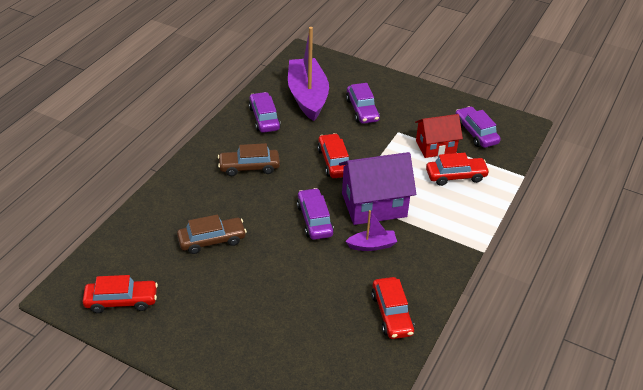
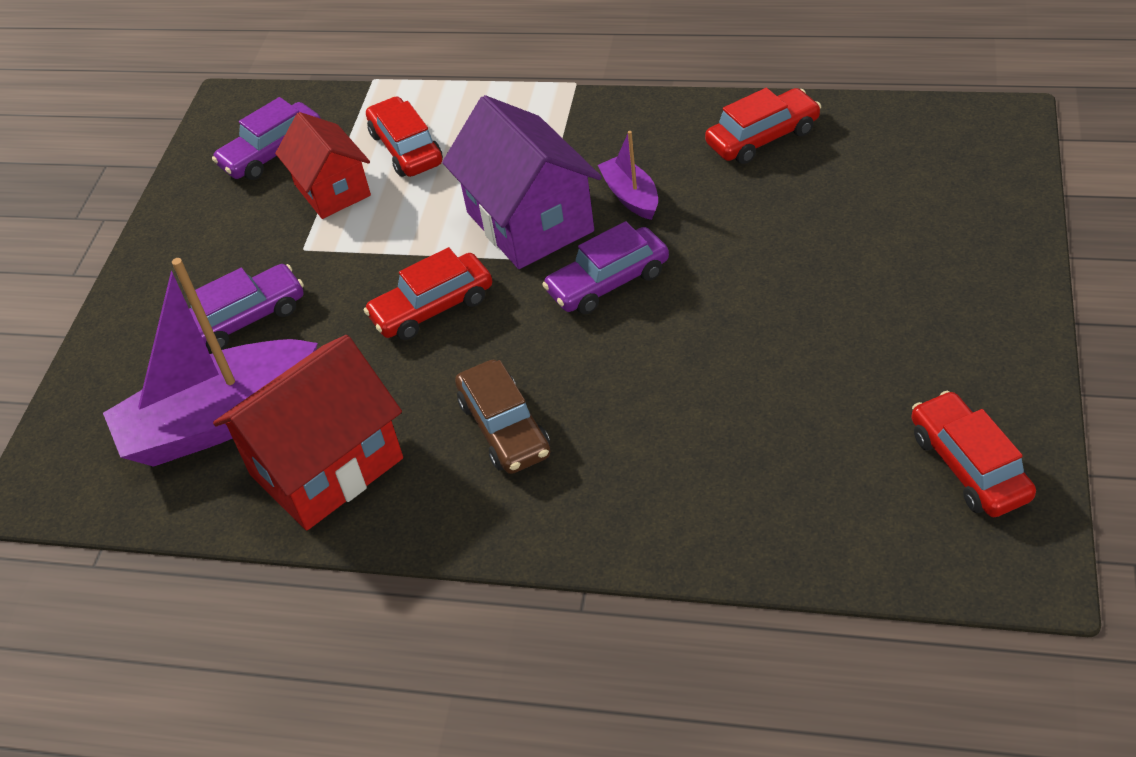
camera: 100 degrees left, 5 degrees up
brown car [177,215,247,254] -> none
purple car [249,92,281,133] -> red house [213,335,403,530]

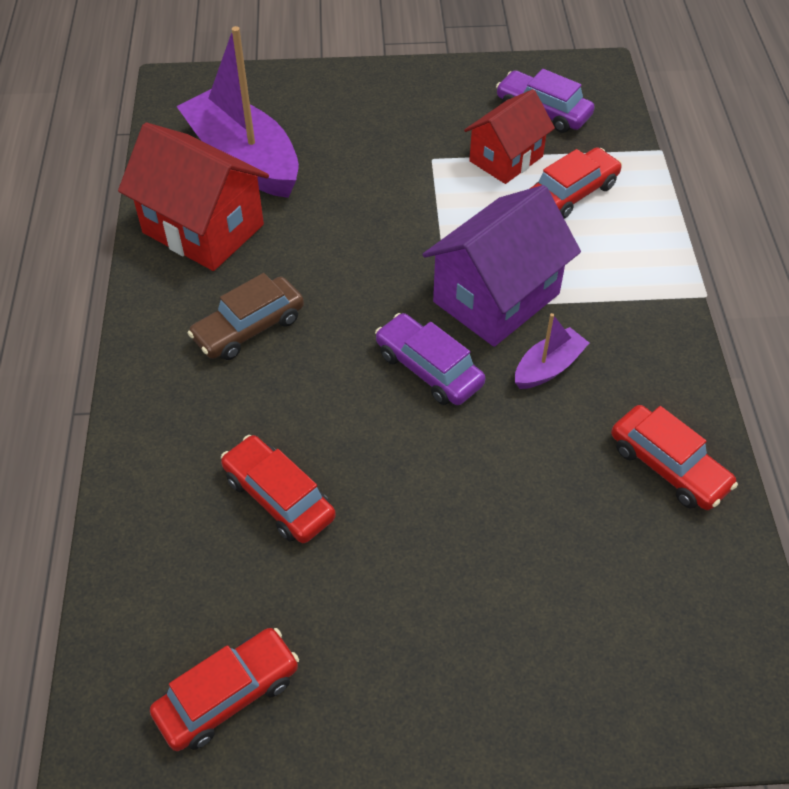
camera: 70 degrees right, 5 degrees up
purple car [189,264,304,350] -> none
red car [364,247,492,340] -> red car moved to [221,435,336,543]

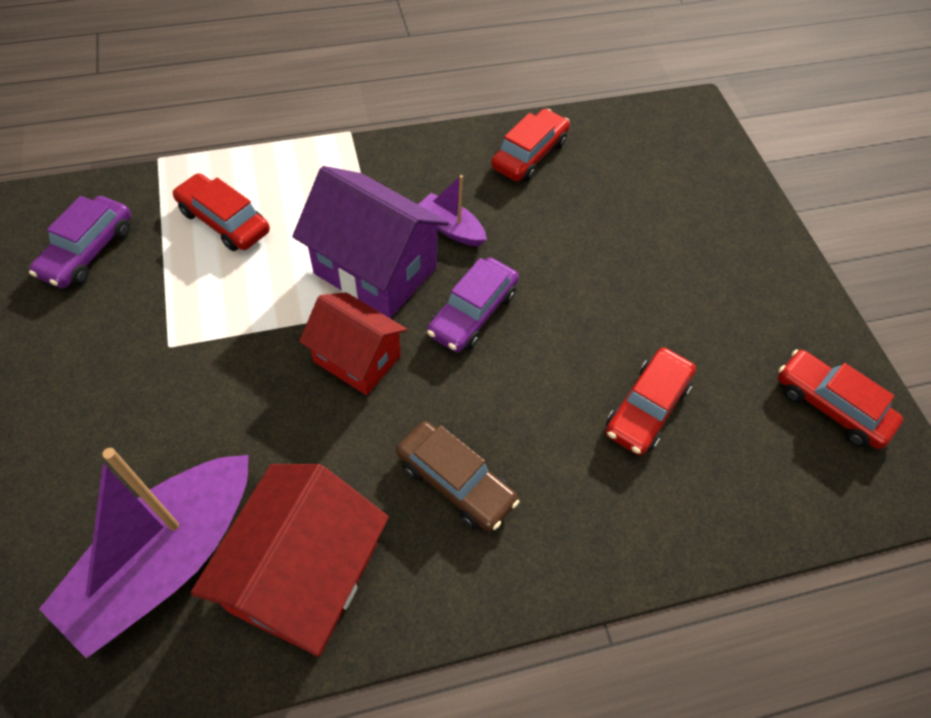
camera: 105 degrees left, 5 degrees up
red house [464,89,555,184] -> red house moved to [299,292,407,395]

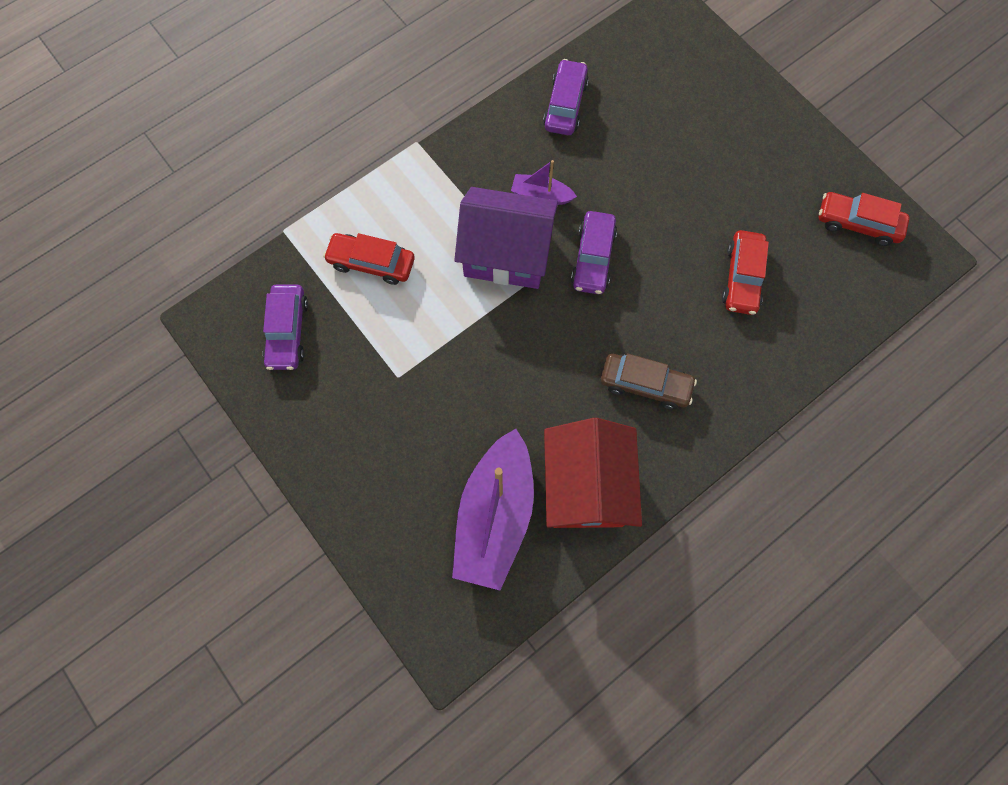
camera: 20 degrees left, 15 degrees up
red house [299,292,407,395] -> none
red car [491,109,570,181] -> purple car [543,59,589,135]

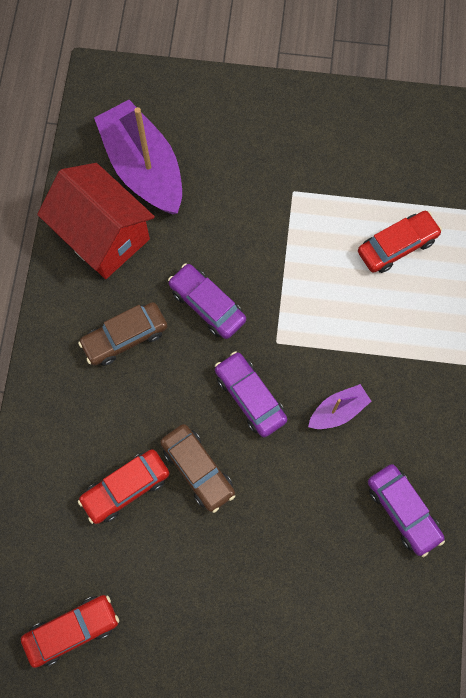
camera: 135 degrees right, 0 degrees up
purple car [263,284,308,370] -> purple car moved to [168,264,246,339]
purple house [455,187,558,289] -> none
red car [722,230,769,315] -> red car turned 90 degrees counterclockwise [78,449,170,524]
none -> brown car [160,424,235,513]

